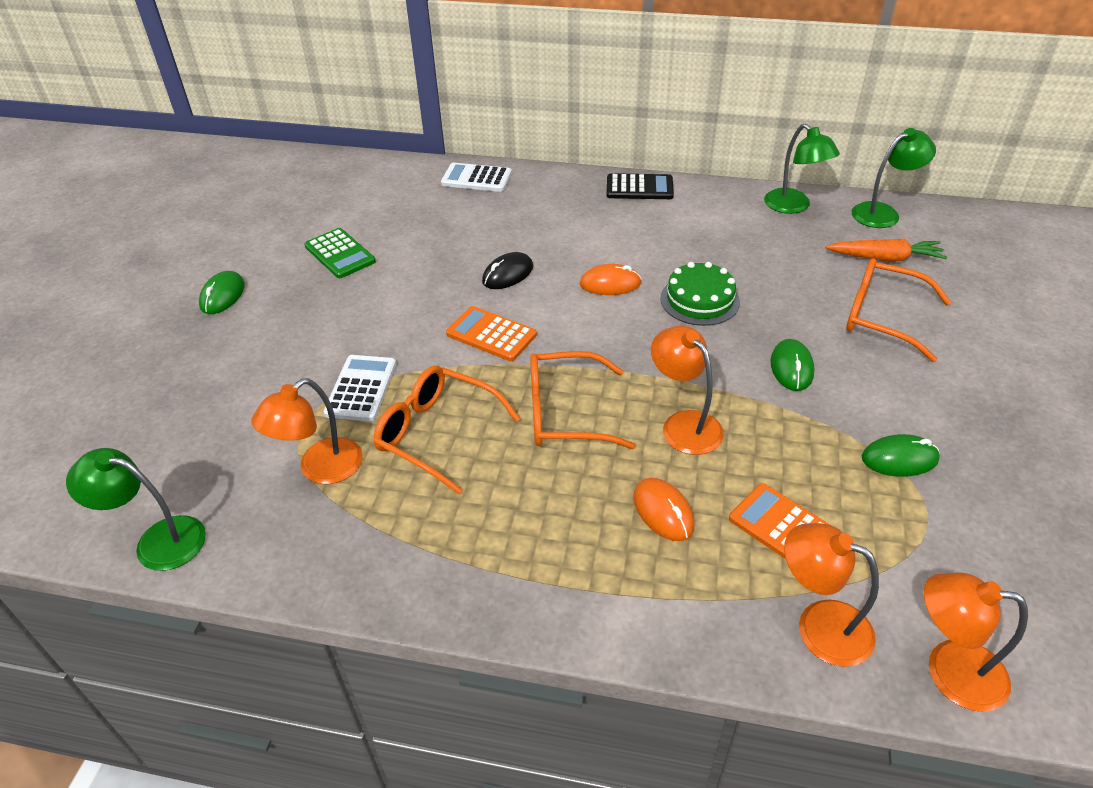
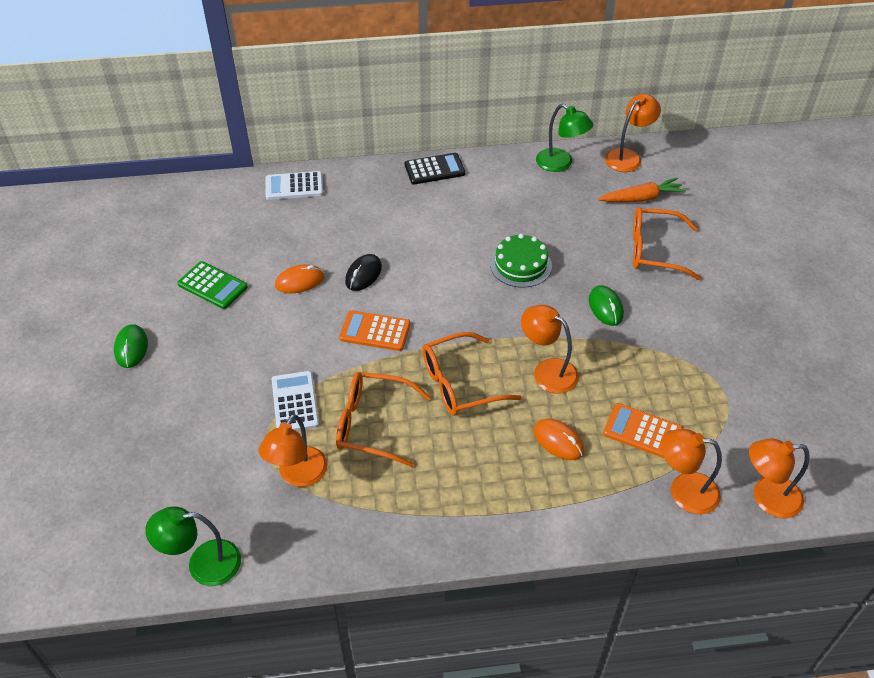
camera: 20 degrees left, 5 degrees up
orange mouse [580,264,642,295] -> orange mouse moved to [275,264,324,293]
green lamp [852,128,936,228] -> orange lamp [605,94,661,172]
green mouse [862,434,940,477] -> none

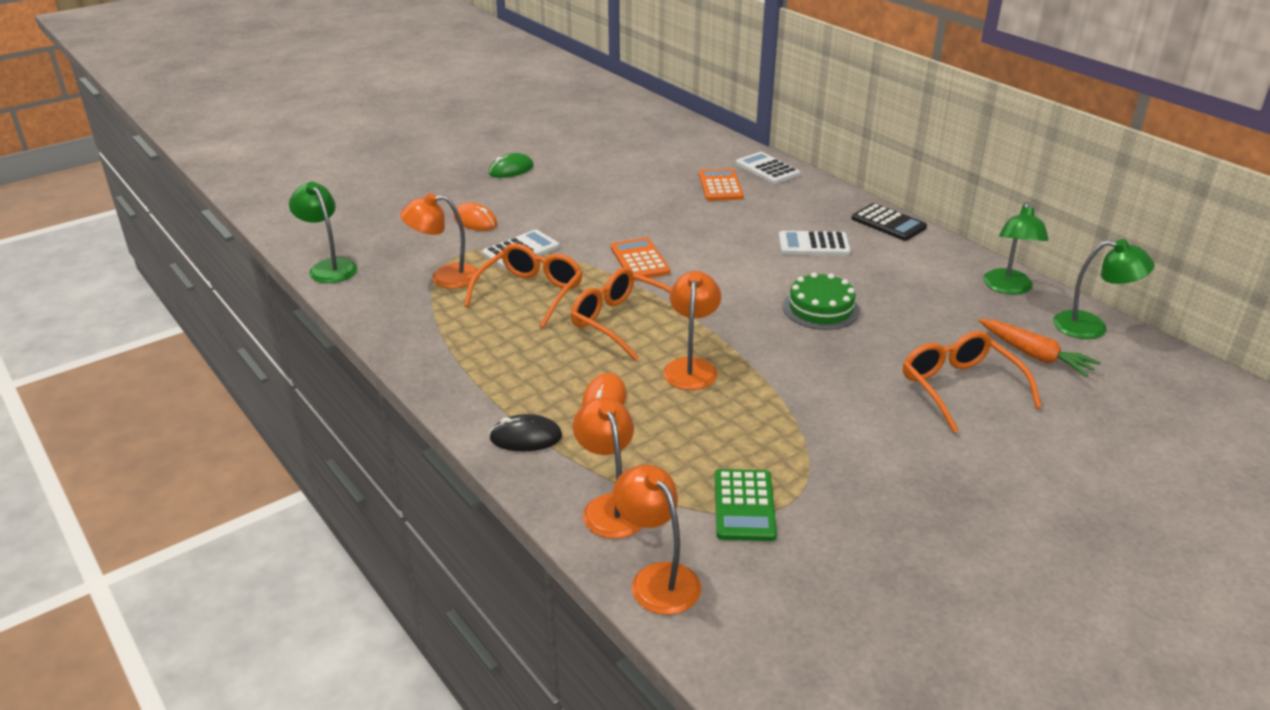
camera: 60 degrees right, 15 degrees down
green calculator [177,261,248,309] -> green calculator moved to [714,469,777,541]
orange mouse [275,264,324,293] -> orange mouse moved to [454,202,497,231]
orange glasses [336,372,430,467] -> orange glasses turned 45 degrees clockwise [464,243,583,328]
black mouse [345,254,382,291] -> black mouse moved to [489,414,562,451]
green mouse [589,285,624,326] -> none
orange calculator [603,403,683,459] -> orange calculator moved to [699,169,744,201]
orange lamp [605,94,661,172] -> green lamp [1053,239,1154,339]
none -> white calculator [778,231,851,256]

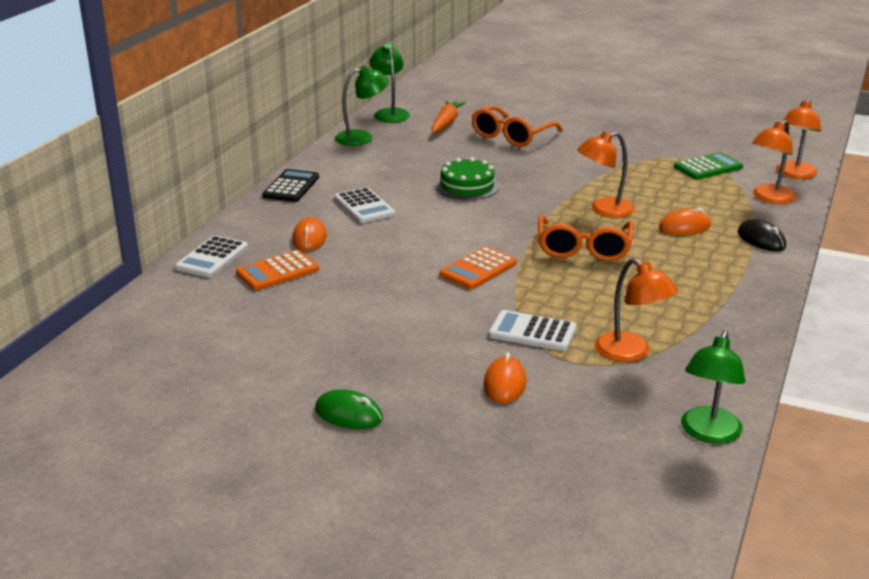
camera: 120 degrees left, 5 degrees down
orange glasses [464,243,583,328] -> none
none -> orange mouse [292,217,327,251]

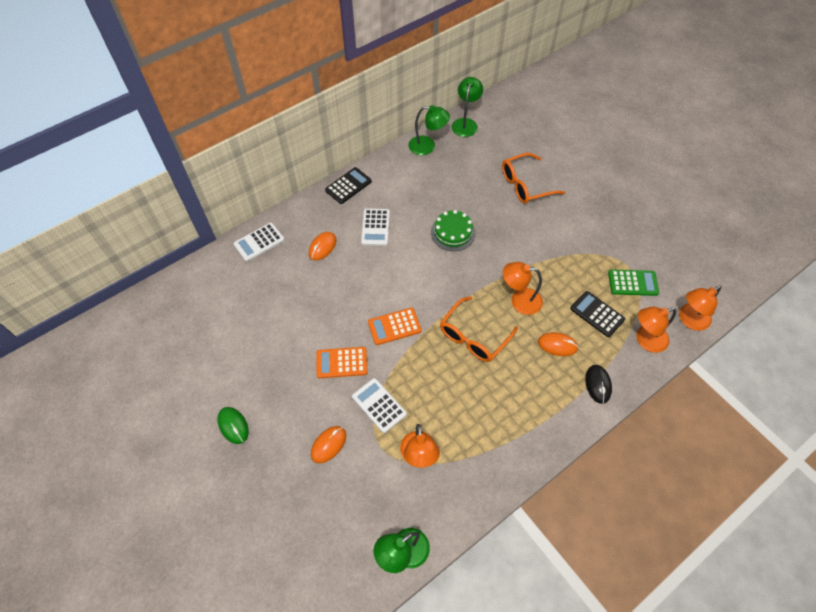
camera: 30 degrees right, 30 degrees up
orange calculator [236,250,319,290] -> orange calculator moved to [316,347,368,378]
orange carrot [432,100,466,133] -> none
none -> black calculator [570,291,625,337]

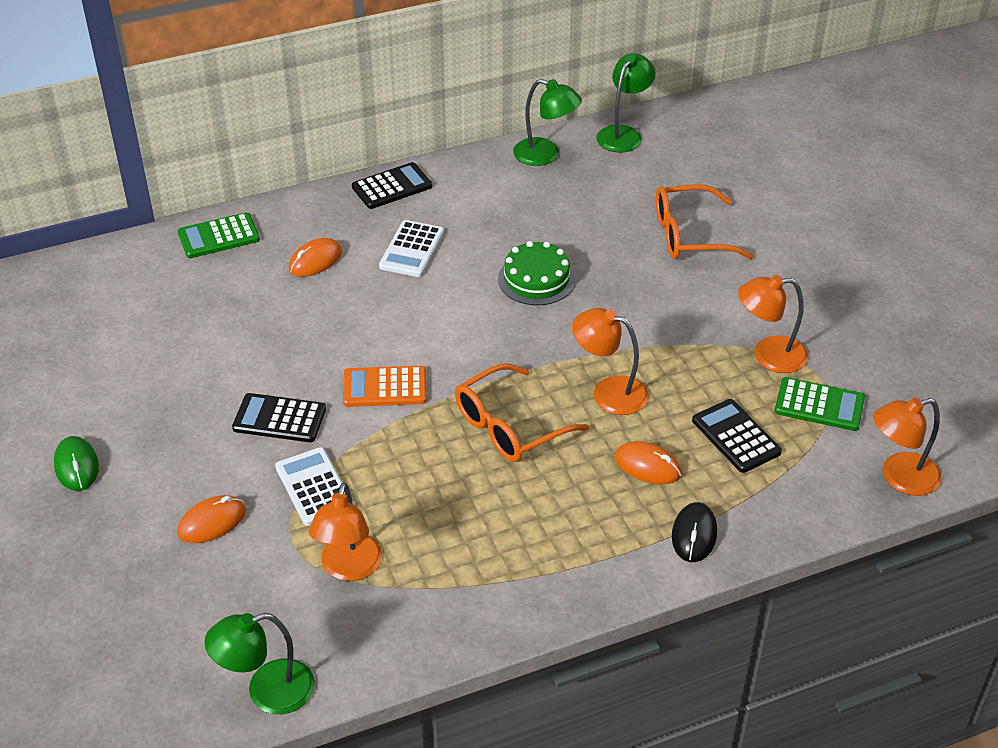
camera: 15 degrees right, 15 degrees down
white calculator [233,222,285,262] -> green calculator [178,212,260,258]
orange calculator [316,347,368,378] -> black calculator [232,393,326,442]
orange lamp [636,307,676,353] -> orange lamp moved to [738,275,808,373]

